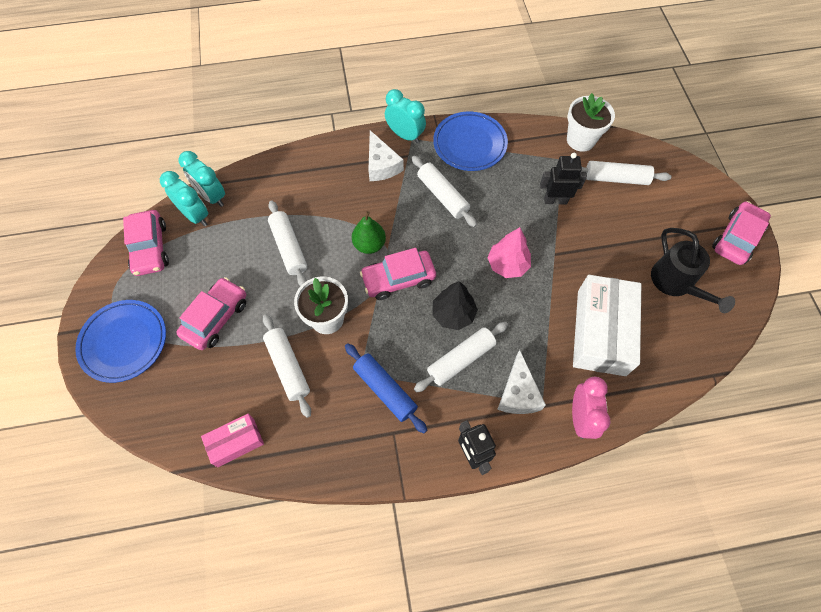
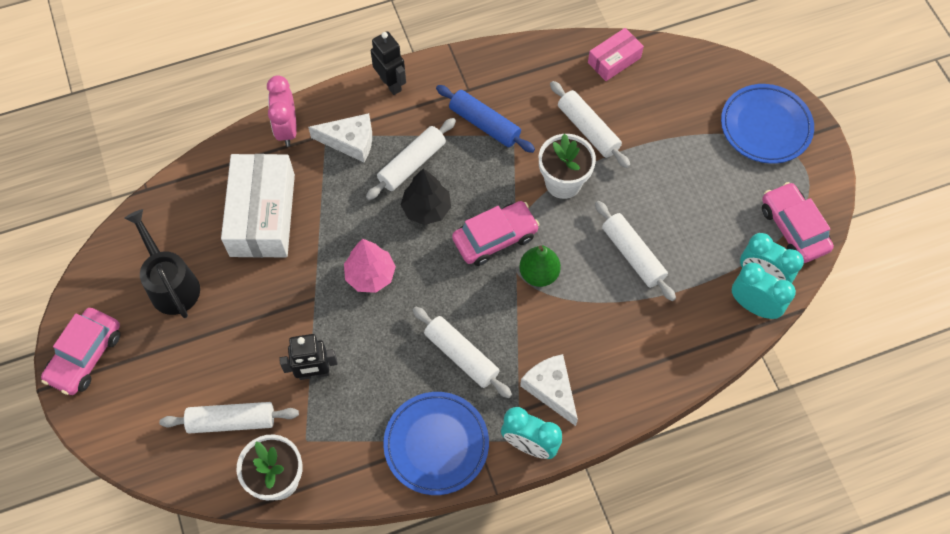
camera: 170 degrees right, 0 degrees up
pink car [176,277,246,350] -> none
white cheese [497,350,546,414] -> white cheese turned 105 degrees clockwise [308,113,372,162]

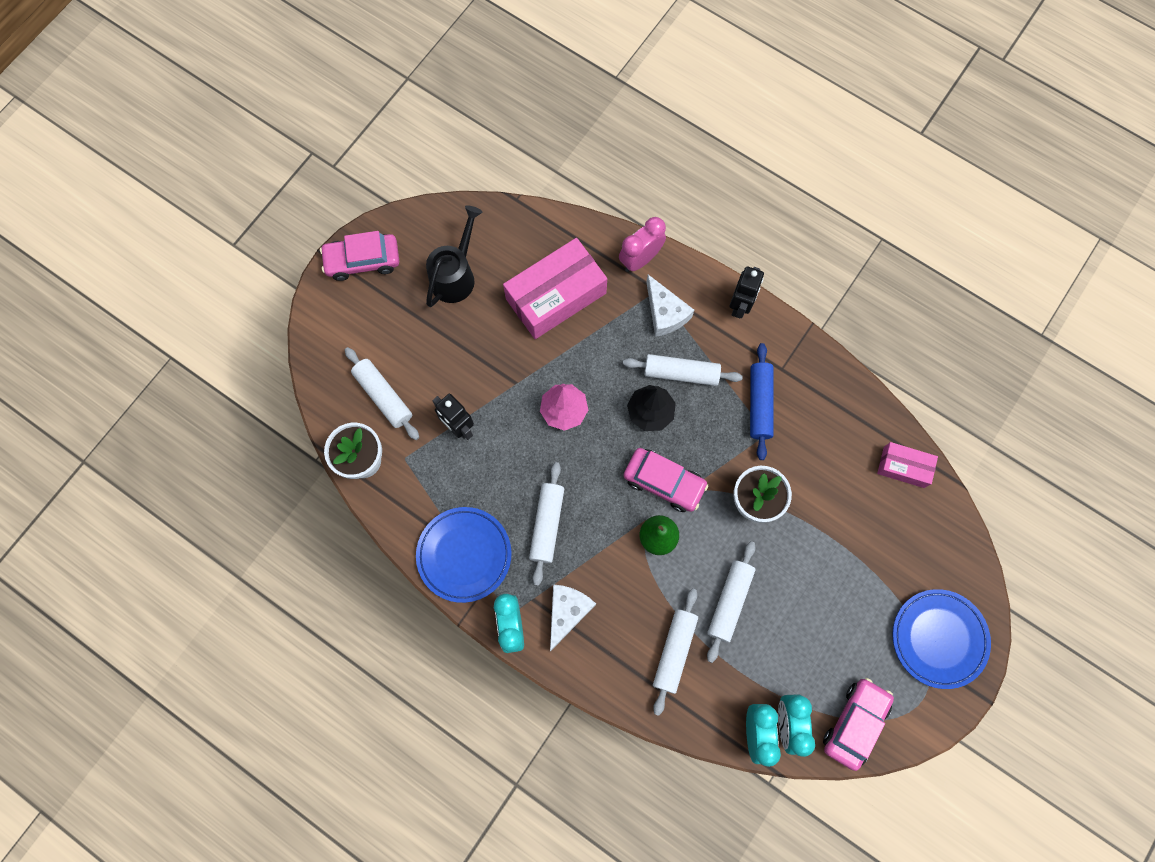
camera: 55 degrees right, 10 degrees up
white box [221,154,295,258] -> pink box [503,238,607,339]
white rolling pin [550,81,630,168] -> white rolling pin moved to [653,588,698,716]

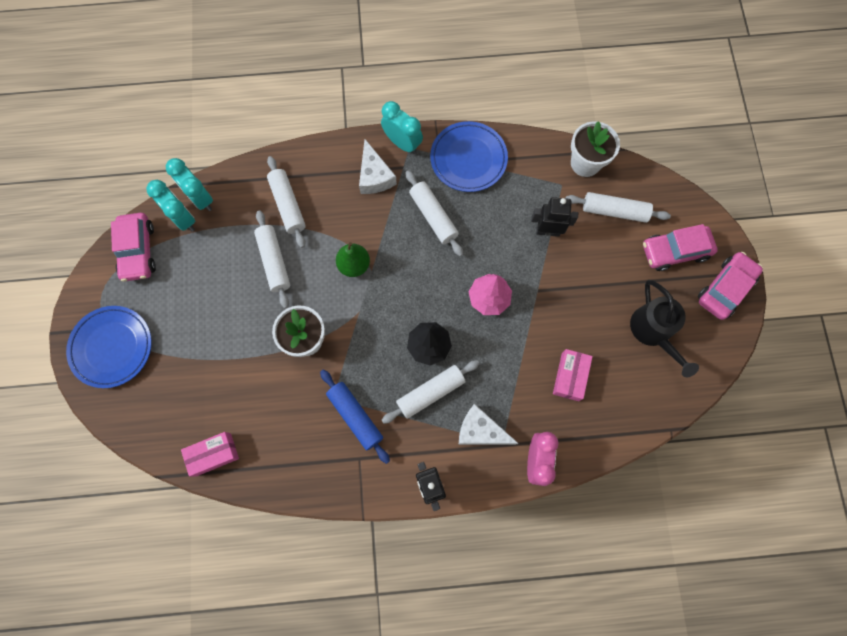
camera: 140 degrees right, 0 degrees up
pink box [503,238,607,339] -> pink box [553,349,593,401], size x0.53
pink car [623,448,708,512] -> pink car moved to [643,224,718,271]

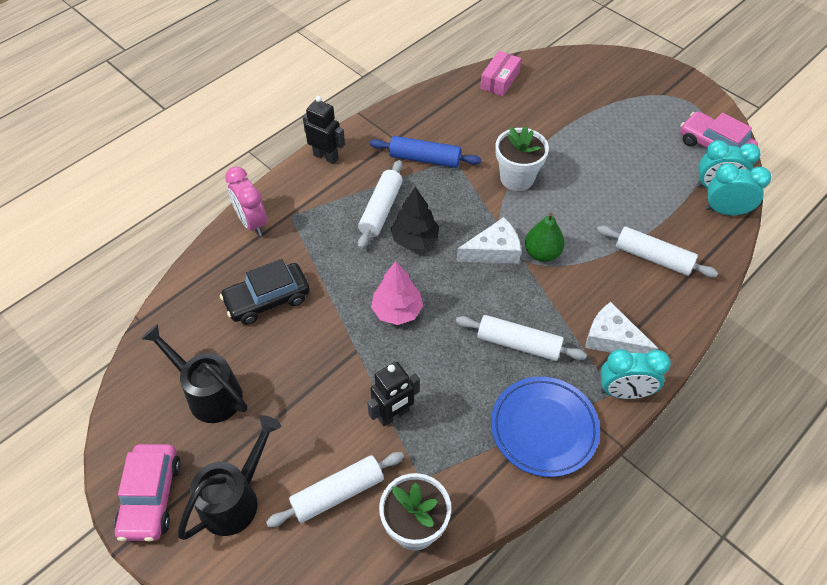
camera: 140 degrees right, 20 degrees down
blue plate [66,306,152,388] -> none
white rolling pin [254,210,290,308] -> none
white cheese [459,404,519,445] -> white cheese moved to [457,217,521,264]
pink box [553,349,593,401] -> black car [220,259,310,325]
pink car [643,224,718,271] -> black watering can [178,415,281,540]

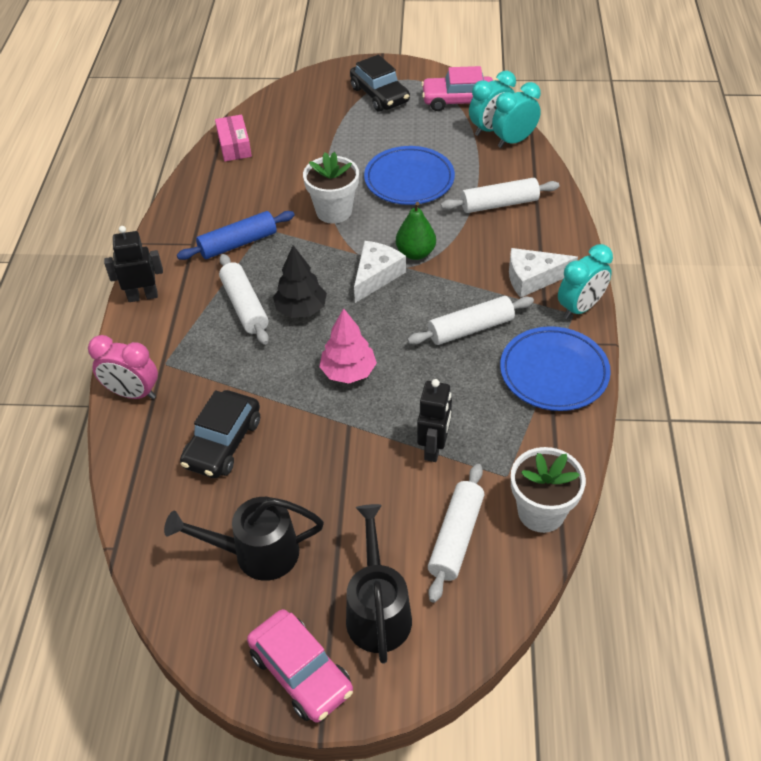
camera: 40 degrees left, 5 degrees down
none -> black car [350,55,410,112]
none -> blue plate [364,146,455,205]

